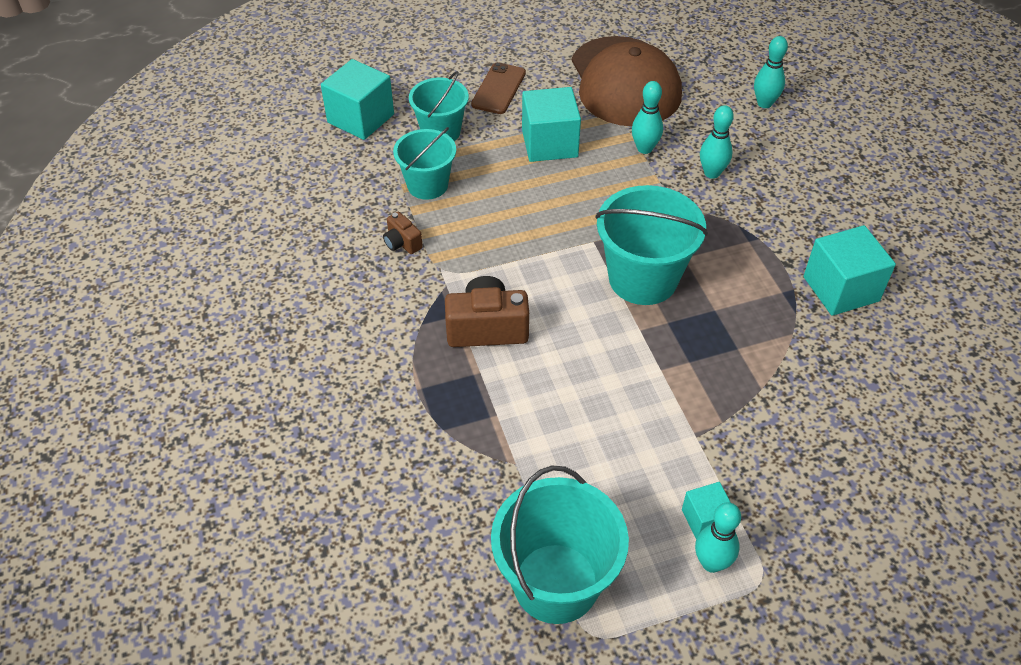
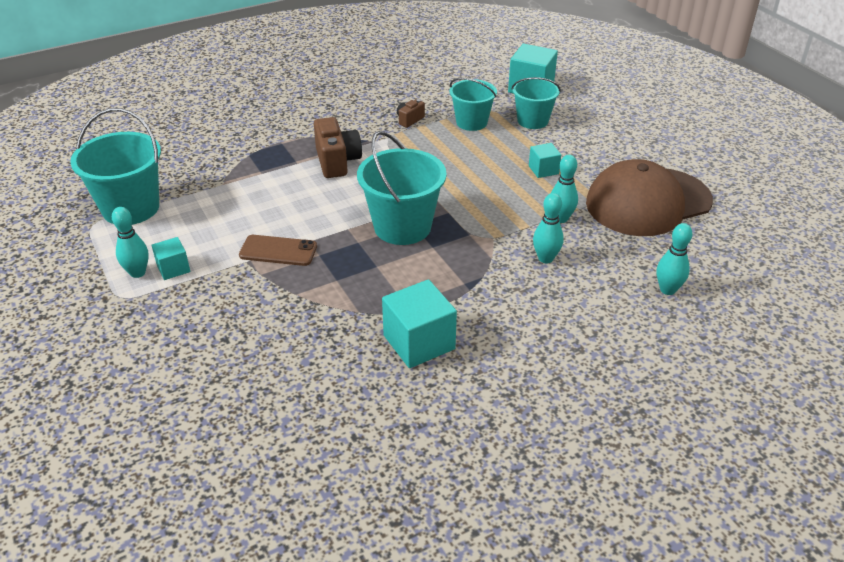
camera: 80 degrees right, 10 degrees down
brown phone [471,62,526,114] -> brown phone moved to [239,235,317,266]
turquoise cube [522,87,581,162] -> turquoise cube [529,143,561,178], size x0.55

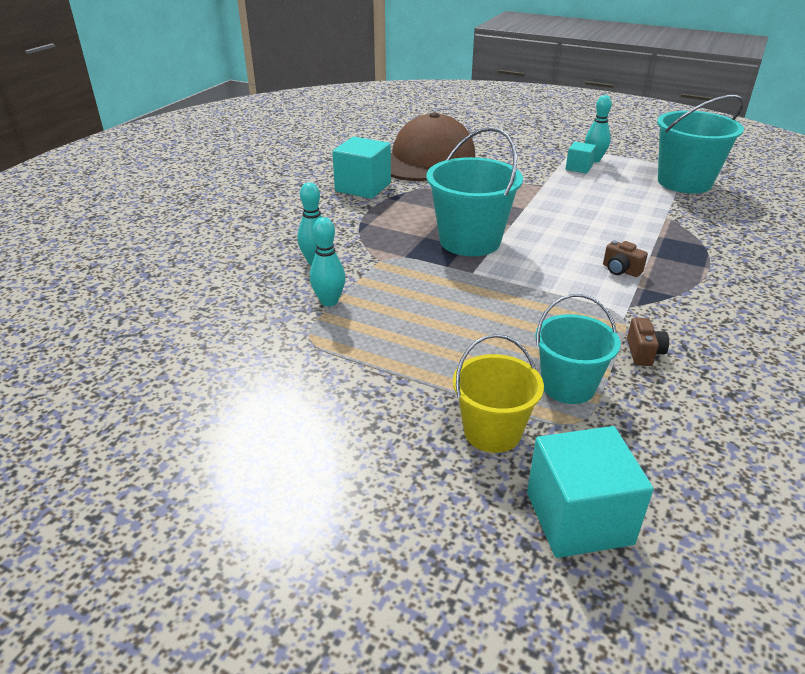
camera: 145 degrees right, 5 degrees down
brown phone [239,235,317,266] -> none
brown camera [314,117,362,178] -> brown camera [603,241,648,277], size x0.52
turquoise bucket [511,77,561,129] -> yellow bucket [453,334,544,453]
turquoise cube [529,143,561,178] -> none
brown cap [586,159,713,236] -> brown cap moved to [391,112,475,181]
turquoise bowling pin [657,223,692,295] -> none

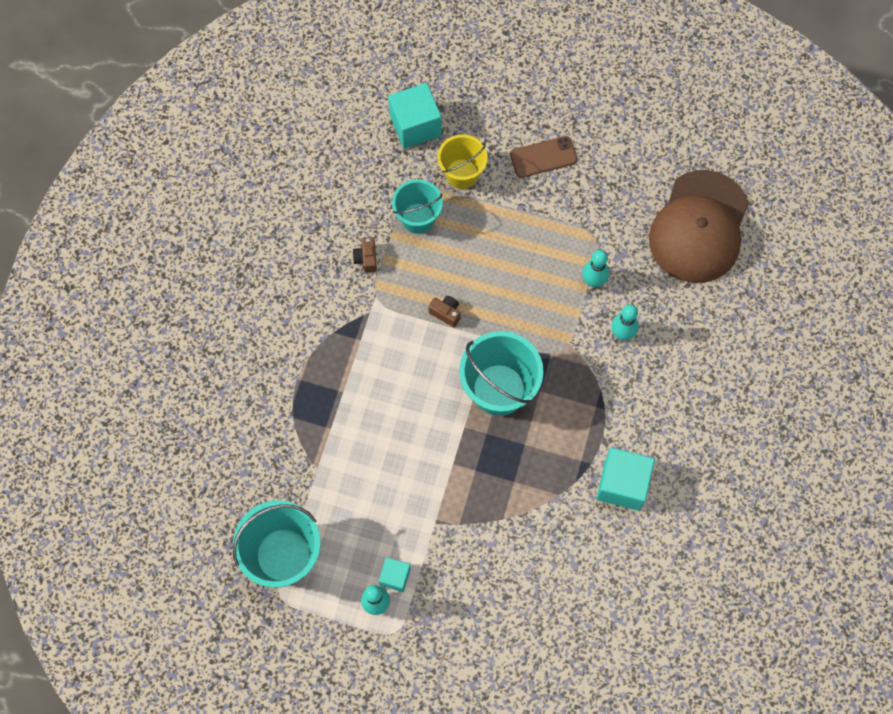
camera: 170 degrees right, 35 degrees up
brown cap [391,112,475,181] -> brown cap moved to [649,170,748,283]
brown camera [603,241,648,277] -> brown camera moved to [428,296,461,327]
none -> brown phone [510,136,577,178]

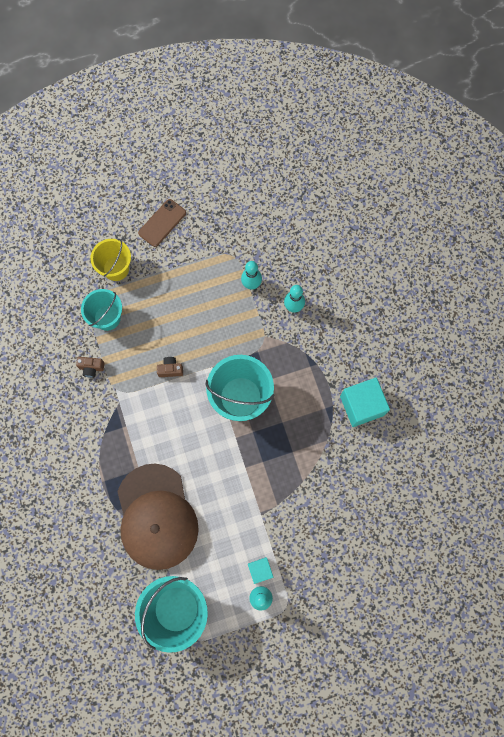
camera: 35 degrees left, 5 degrees up
brown camera [353,237,377,273] -> brown camera turned 45 degrees counterclockwise [76,357,105,378]
turquoise cube [388,83,442,149] -> none
brown cap [649,170,748,283] -> brown cap moved to [117,463,199,570]

